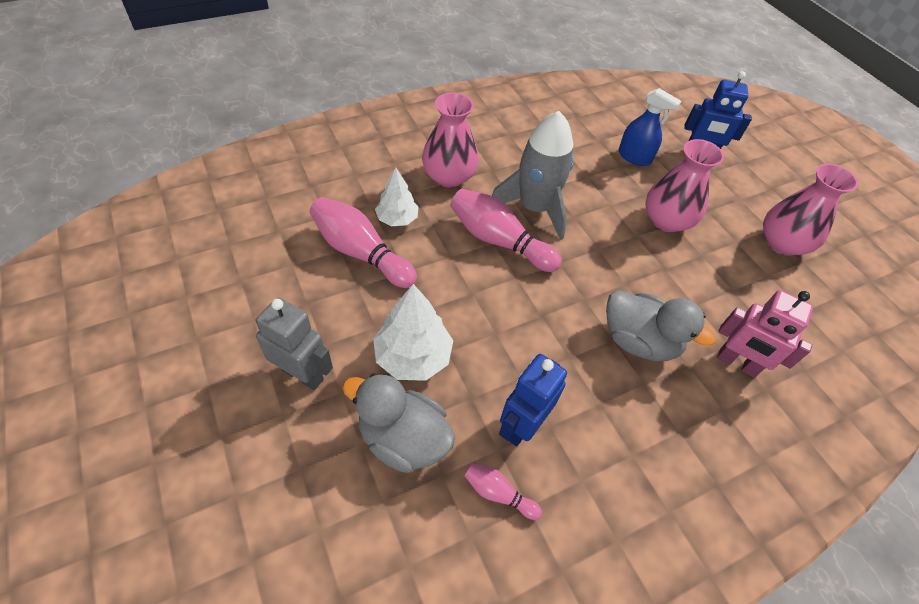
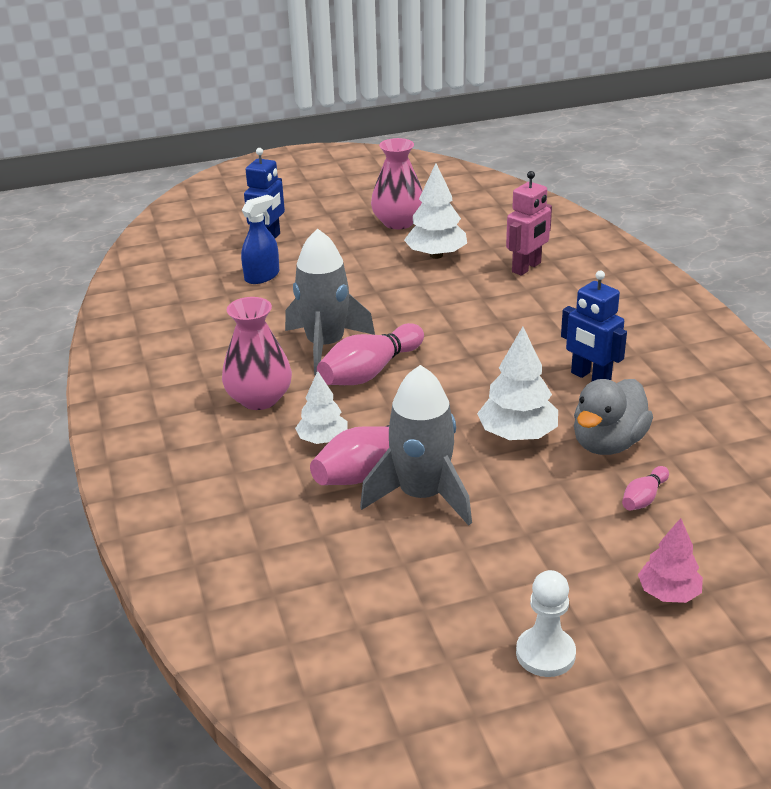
camera: 75 degrees left, 20 degrees down
grey robot [255,298,333,390] -> none
pink bowling pin [464,463,542,520] -> pink bowling pin moved to [622,466,669,510]
grey duck [606,290,716,361] -> none
pink vase [645,139,724,232] -> none
none -> grey rocket [360,365,472,526]
none -> white tree [404,163,467,259]
none -> white pawn [516,570,576,677]
none -> pink tree [638,518,703,603]

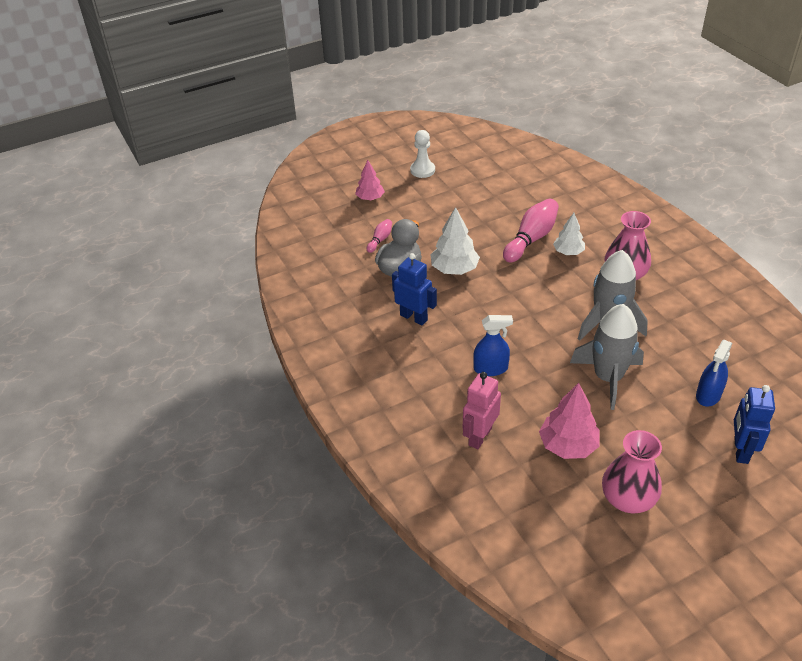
camera: 170 degrees right, 10 degrees up
pink bowling pin [317,323,424,385] -> none
grey rocket [360,365,472,526] -> grey rocket moved to [570,304,644,410]
white tree [404,163,467,259] -> pink tree [539,383,600,459]
none -> blue spray bottle [473,315,513,376]

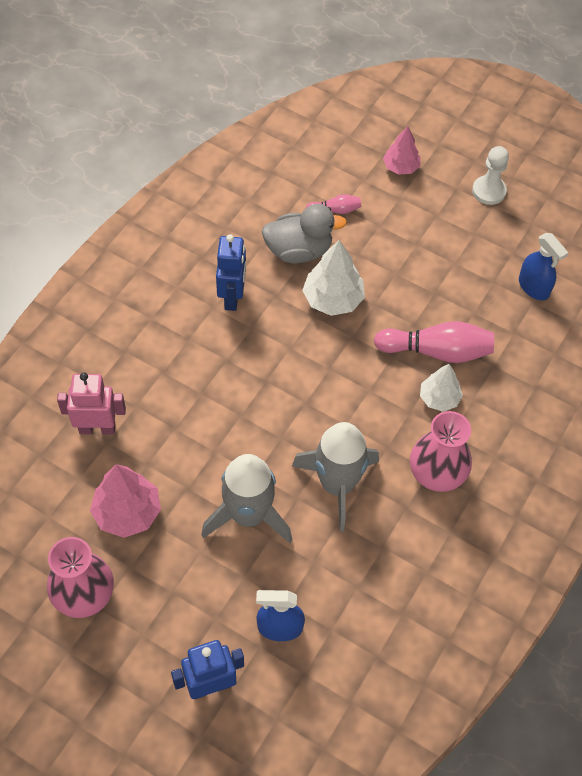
camera: 55 degrees right, 15 degrees up
blue spray bottle [473,315,513,376] -> blue spray bottle moved to [519,233,568,301]

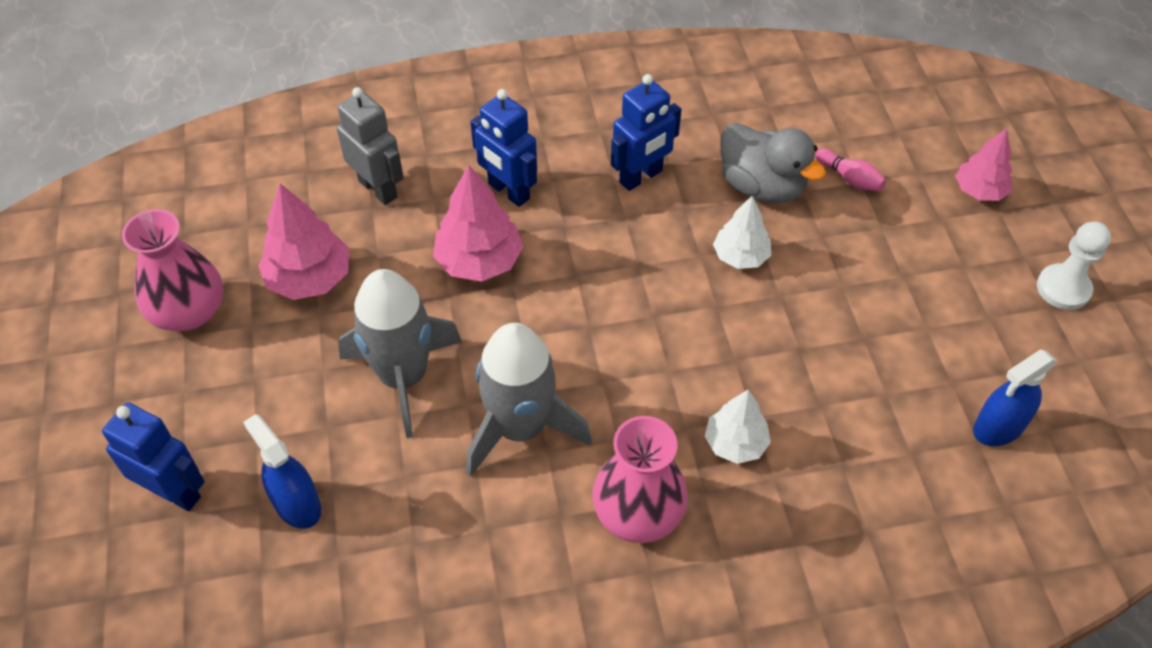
camera: 50 degrees right, 5 degrees down
pink robot [57,372,126,434] -> grey robot [337,87,404,205]
white tree [302,240,365,316] -> white tree [713,196,771,269], size x0.66
pink bowling pin [374,321,494,363] -> none
blue spray bottle [519,233,568,301] -> blue spray bottle turned 45 degrees clockwise [973,350,1057,446]
none -> pink tree [433,165,524,281]
none -> blue robot [470,89,537,207]

